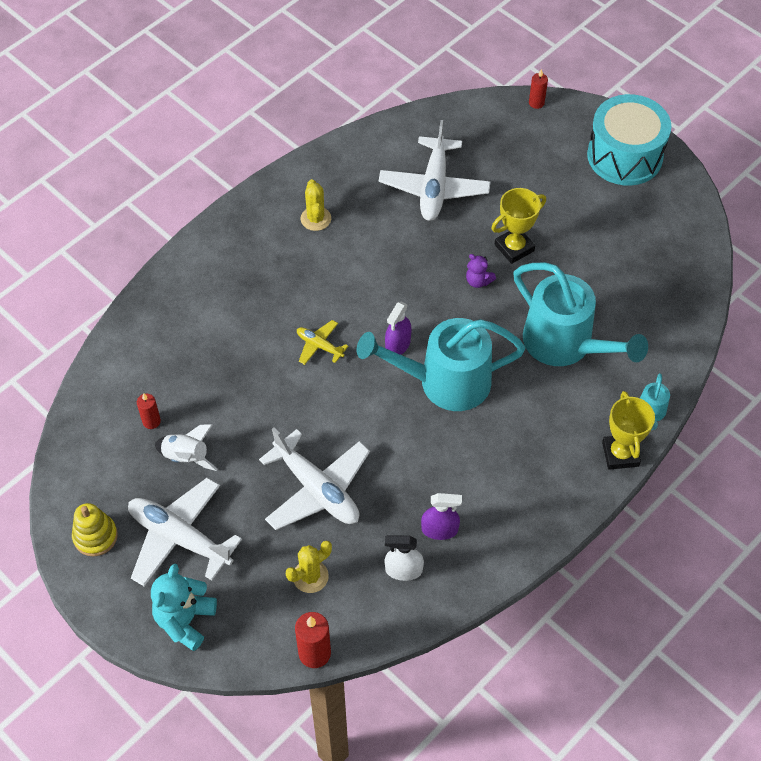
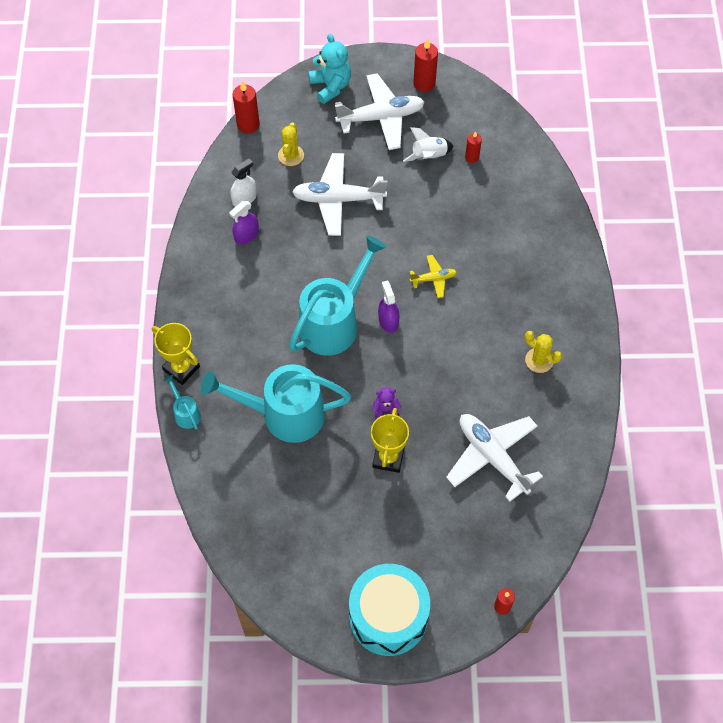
camera: 135 degrees right, 5 degrees up
yellow stacking toy [72,503,118,556] -> red candle [413,38,438,92]

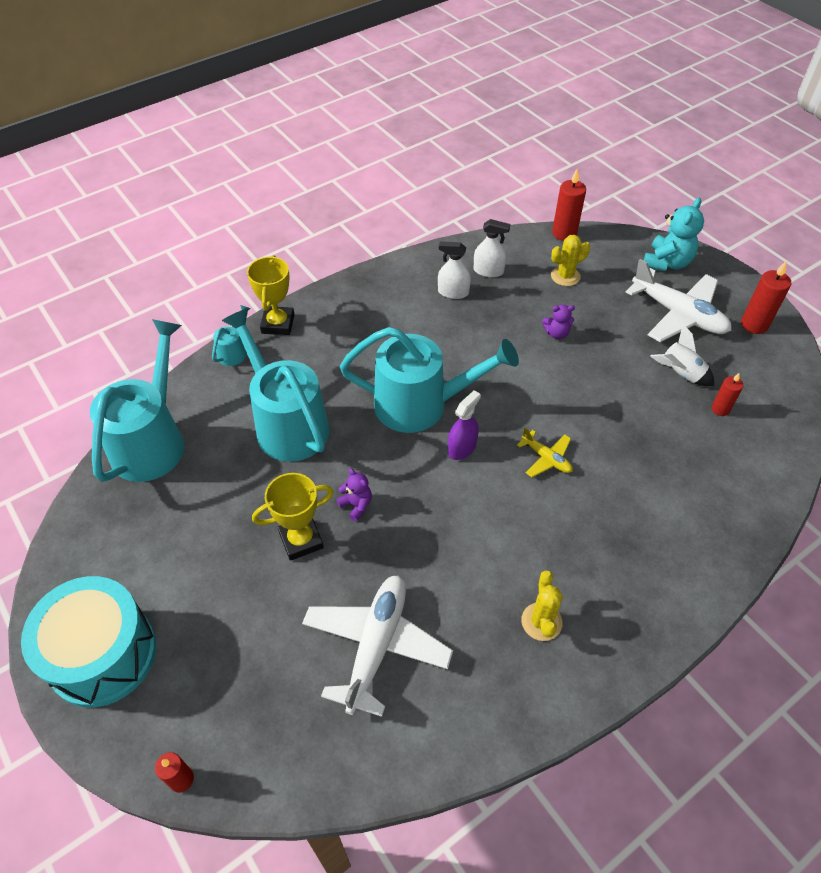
camera: 55 degrees right, 10 degrees down
purple spray bottle [229,201,259,245] -> white spray bottle [438,241,471,299]
white plane [292,153,387,236] -> purple teddy bear [542,304,575,339]
none -> turquoise watering can [90,319,184,482]

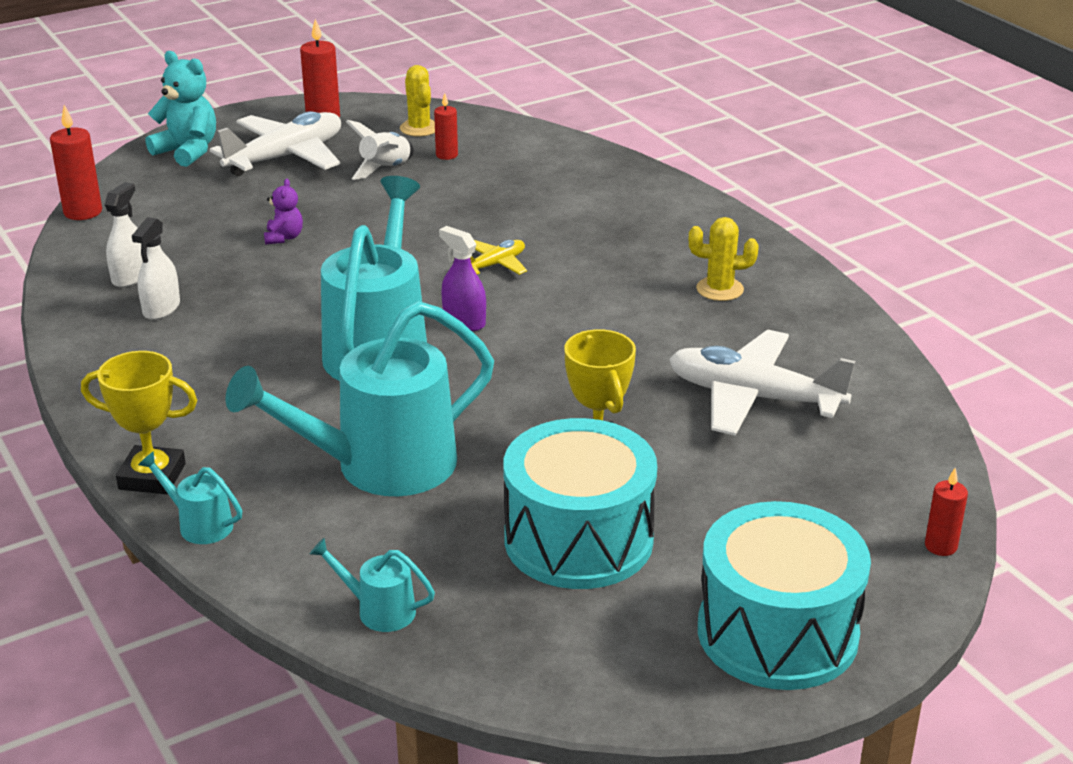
camera: 85 degrees left, 20 degrees down
turquoise watering can [90,319,184,482] -> turquoise watering can [310,538,435,632], size x0.43
purple teddy bear [336,468,372,521] -> none
yellow cactus [551,235,590,286] -> yellow cactus moved to [400,65,435,136]
none -> turquoise drum [503,418,657,589]

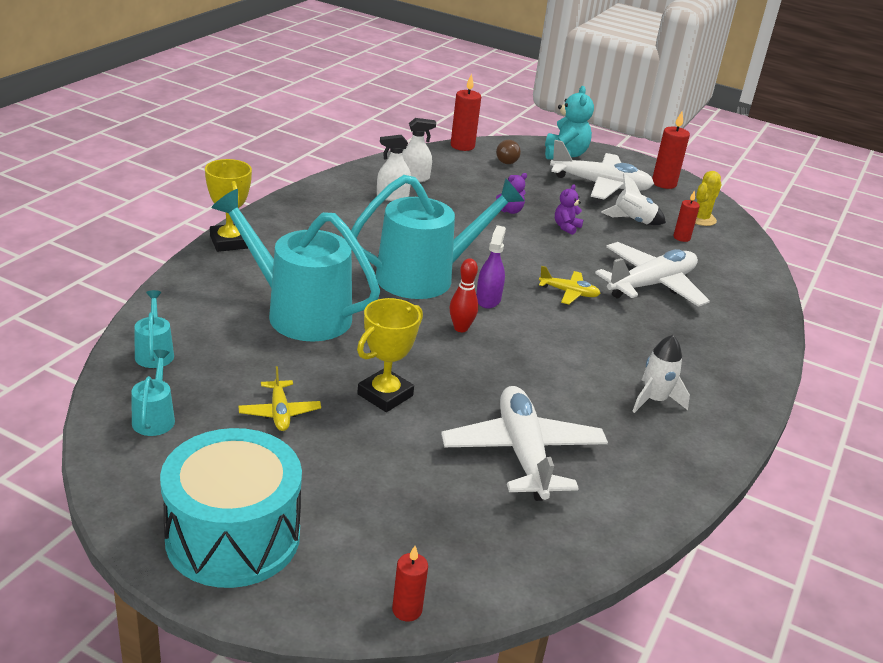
camera: 55 degrees right, 0 degrees up
turquoise watering can [138,451,242,544] -> turquoise watering can moved to [131,350,175,436]
turquoise drum [503,418,657,589] -> yellow plane [238,366,321,431]
yellow cactus [689,217,759,301] -> white rocket [632,335,690,413]
none -> red bowling pin [450,258,478,332]
none -> brown light bulb [496,140,521,164]
none -> purple teddy bear [555,184,583,235]
none -> white plane [595,242,710,307]

